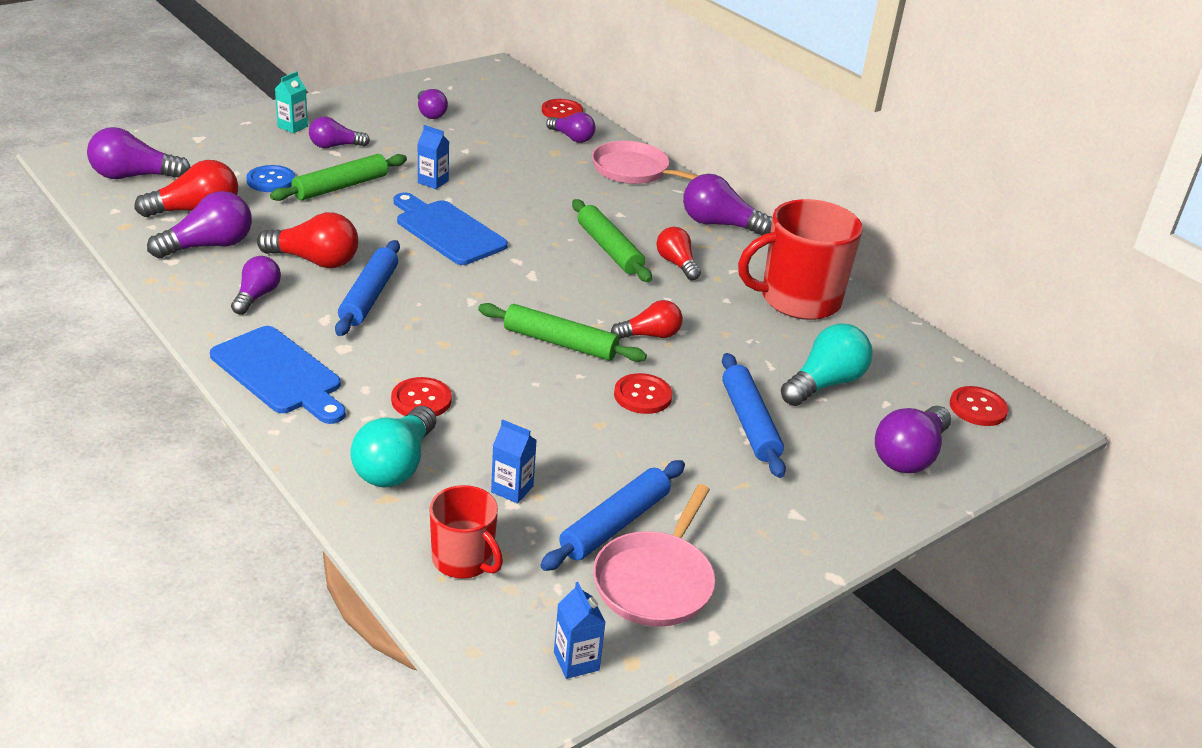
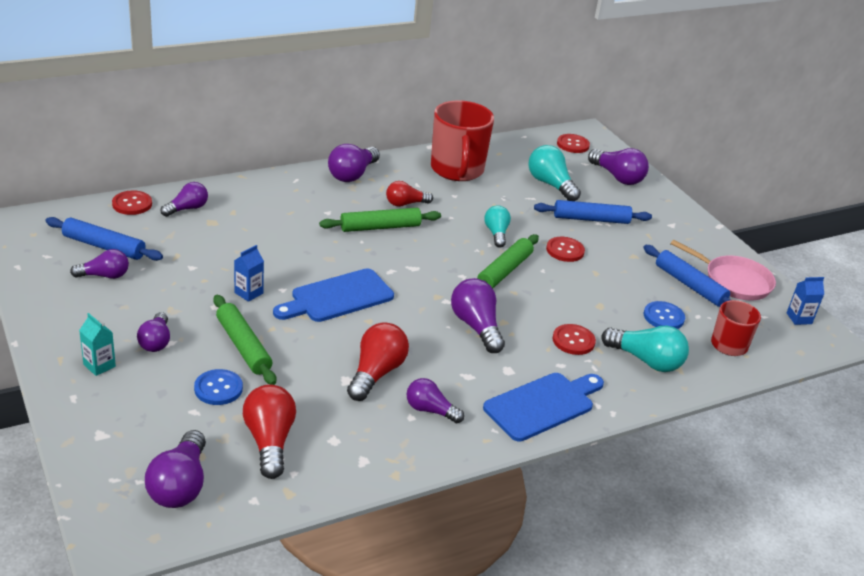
camera: 80 degrees left, 0 degrees up
purple light bulb [147,191,252,258] -> purple light bulb moved to [451,278,505,353]
blue rolling pin [335,240,400,336] -> blue rolling pin moved to [45,217,163,261]
blue carton [491,419,537,503] -> blue button [644,301,685,329]
pink pan [592,141,699,184] -> none
red light bulb [611,300,683,339] -> turquoise light bulb [484,205,511,248]

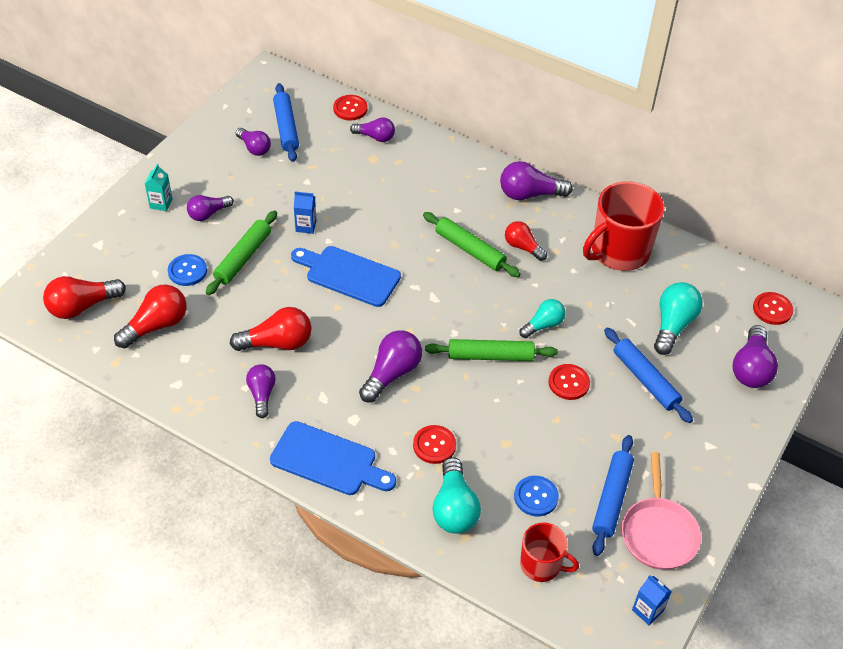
camera: 60 degrees right, 15 degrees up
purple light bulb [145,430,206,508] -> red light bulb [43,276,126,319]

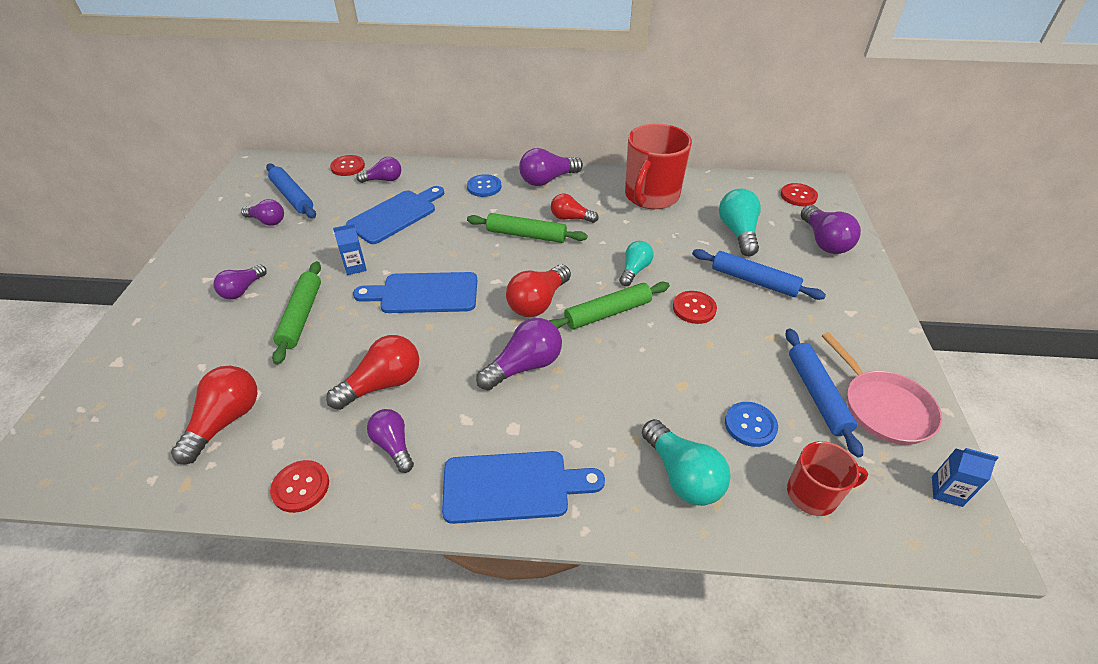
camera: 25 degrees left, 5 degrees down
red light bulb [43,276,126,319] -> red light bulb moved to [506,264,571,317]
turquoise carton [145,164,172,211] -> none
blue button [168,254,207,286] -> blue button moved to [467,174,501,197]
purple light bulb [359,330,422,402] -> purple light bulb turned 45 degrees clockwise [476,318,562,390]
red button [413,425,456,464] -> red button moved to [270,460,329,513]
none -> blue cutting board [346,186,444,244]

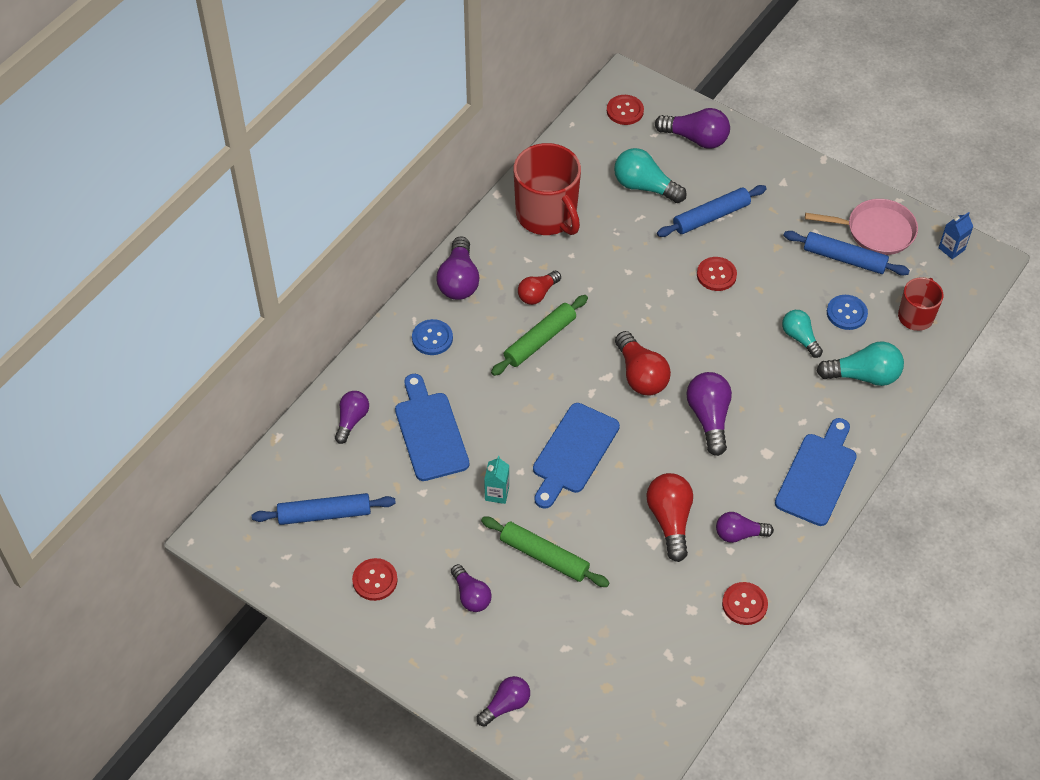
camera: 60 degrees left, 10 degrees up
red light bulb [171,366,257,464] -> none
purple light bulb [241,199,284,226] -> purple light bulb moved to [477,676,530,727]
red button [330,155,365,176] -> red button moved to [352,558,398,601]
blue carton [333,224,367,275] -> turquoise carton [484,456,509,504]
green rolling pin [549,282,670,329] -> none
turquoise light bulb [619,241,654,286] -> turquoise light bulb moved to [782,310,823,358]

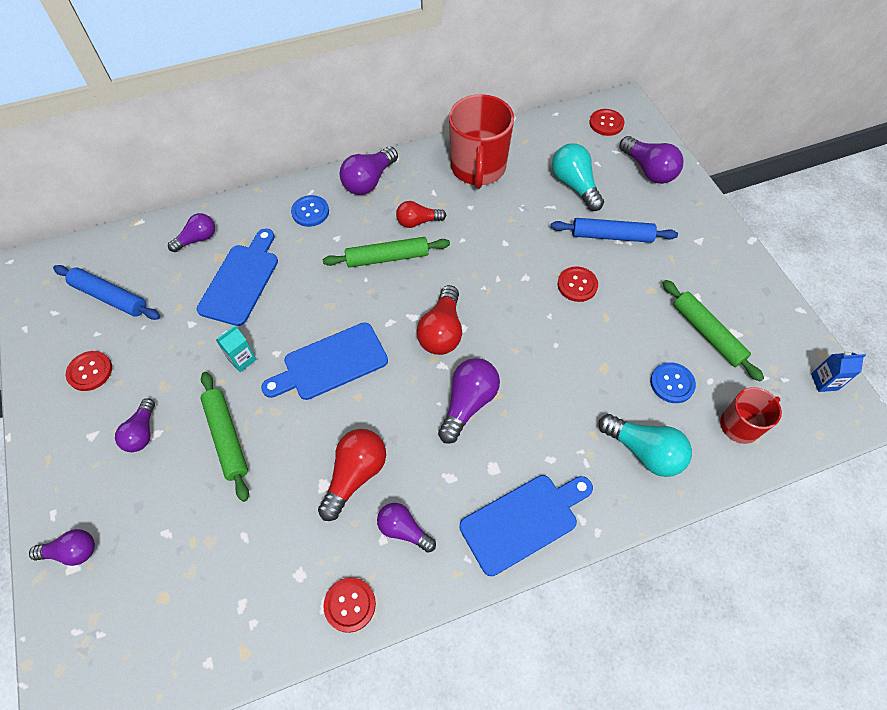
camera: 35 degrees right, 5 degrees up
turquoise light bulb [782,310,823,358] -> none
blue rolling pin [783,231,910,276] -> green rolling pin [663,280,764,381]
pink pan [805,199,918,255] -> none

